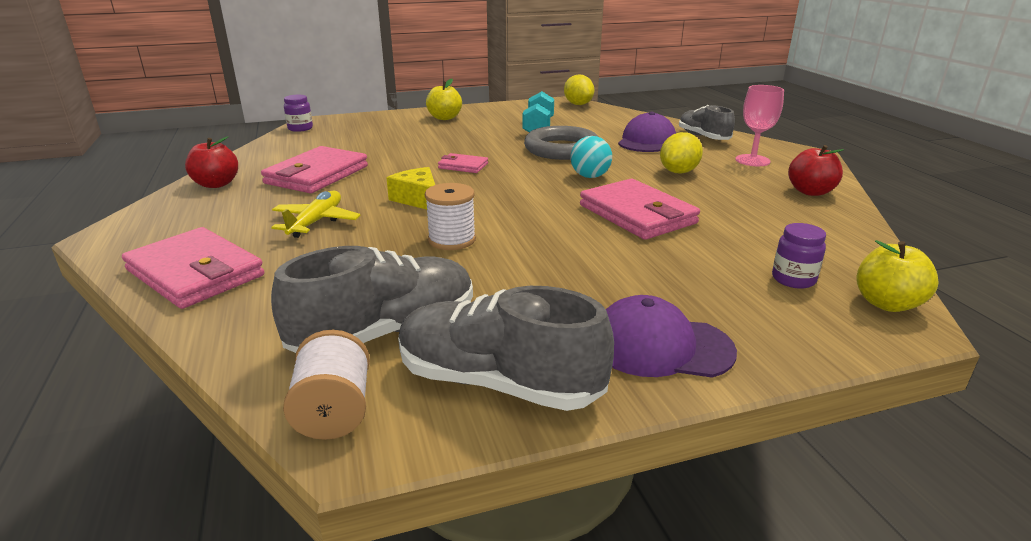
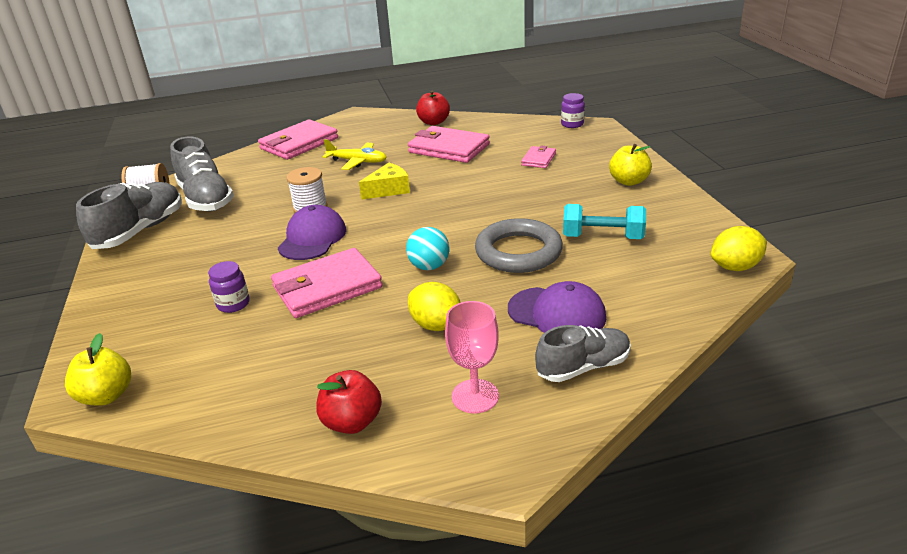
camera: 95 degrees right, 5 degrees up
pink wallet [438,153,488,173] -> pink wallet moved to [521,146,556,168]
purple cap [606,295,737,378] -> purple cap moved to [278,205,346,260]
purple jar [772,223,826,289] -> purple jar moved to [208,261,250,313]

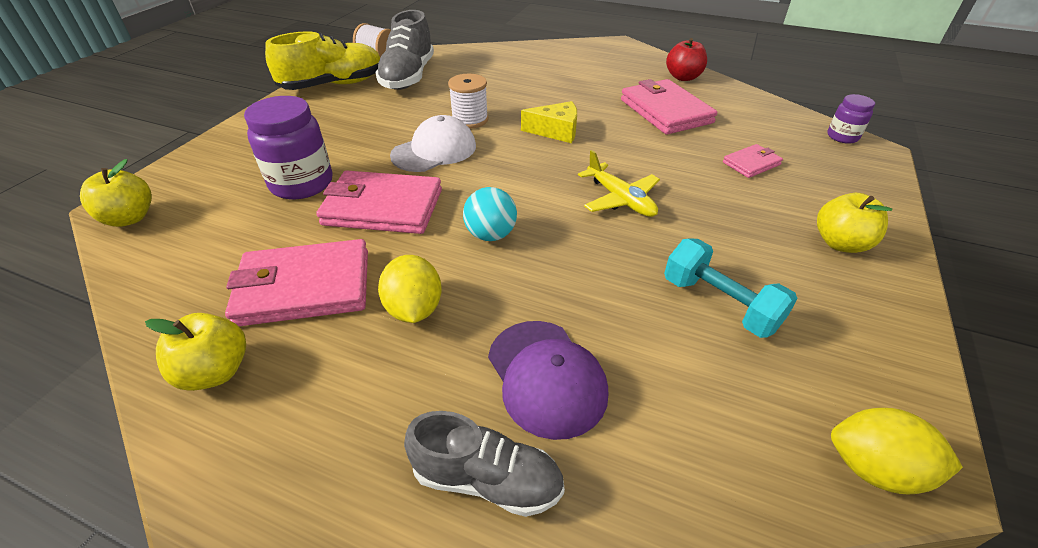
camera: 35 degrees right, 10 degrees up
grey shoe [76,182,182,249] -> yellow shoe [265,31,380,90]
purple jar [208,261,250,313] -> purple jar [244,96,333,199], size x1.83
pink wallet [258,119,338,160] -> pink wallet moved to [225,239,368,326]
purple cap [278,205,346,260] -> white cap [390,115,476,172]
red apple [316,370,382,434] -> yellow apple [145,313,246,391]
yellow plane [323,139,387,170] -> yellow plane moved to [578,150,660,217]
pink goblet [445,301,499,413] -> none
grey ring [475,218,563,273] -> none

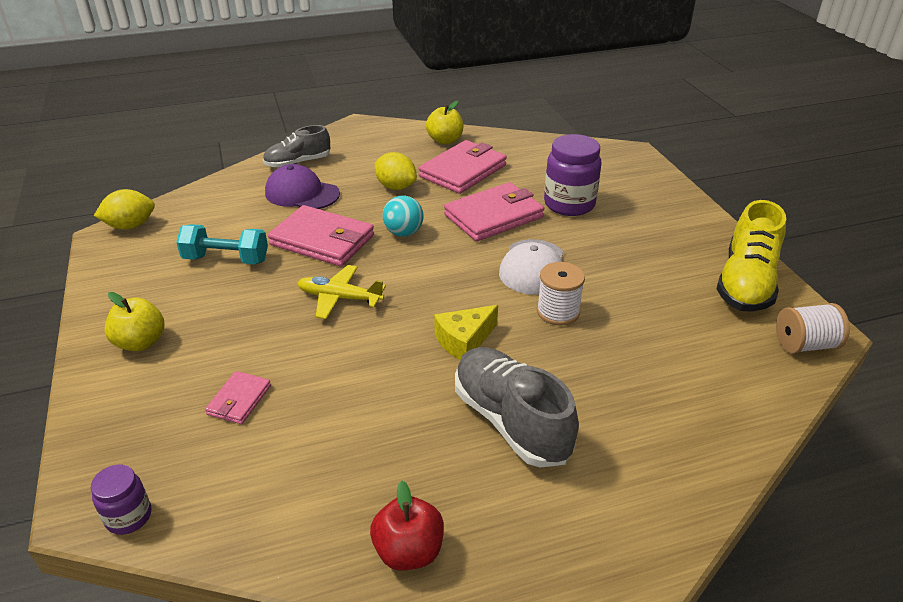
camera: 140 degrees right, 5 degrees down
yellow apple [80,159,152,227] -> none
grey shoe [375,10,434,90] -> grey shoe moved to [455,347,579,467]
pink wallet [621,79,717,135] -> pink wallet moved to [268,205,374,266]

